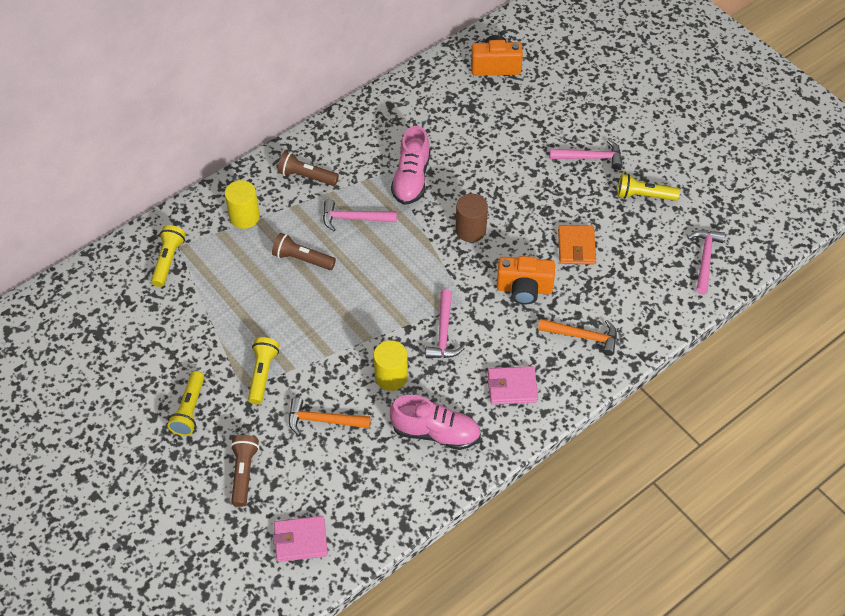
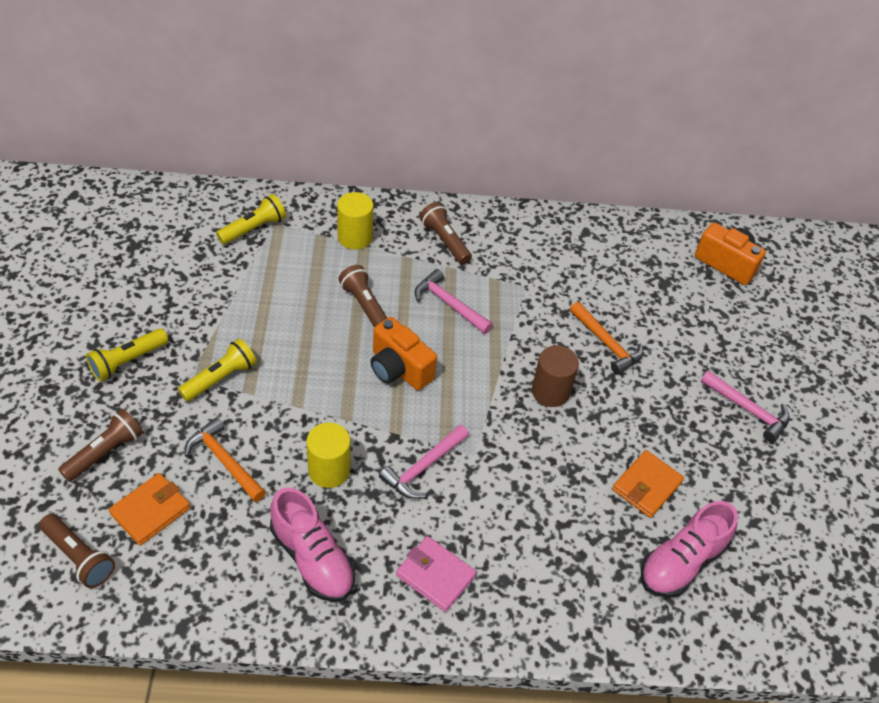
camera: 35 degrees right, 5 degrees down
pink wallet [273,516,328,562] -> brown flashlight [39,514,115,588]
pink shoe [391,126,430,205] -> pink shoe moved to [641,501,738,598]
orange camera [497,256,555,304] -> orange camera moved to [370,317,437,390]
orange hammer [538,319,617,356] -> orange hammer moved to [570,302,643,375]
yellow flashlight [617,174,680,201] -> none
pink hammer [687,230,725,294] -> none
none -> orange wallet [109,473,190,546]

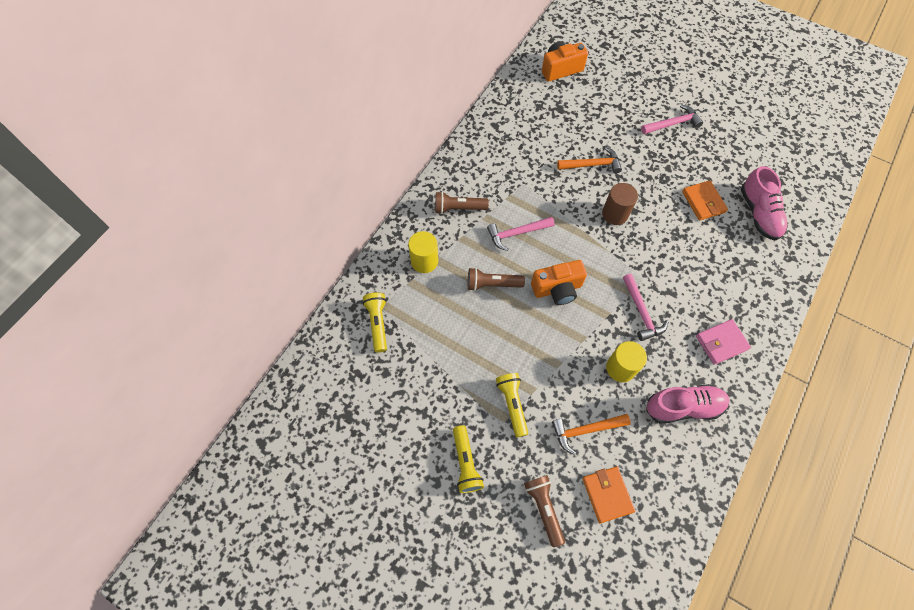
camera: 55 degrees left, 15 degrees up
brown flashlight [39,514,115,588] -> none

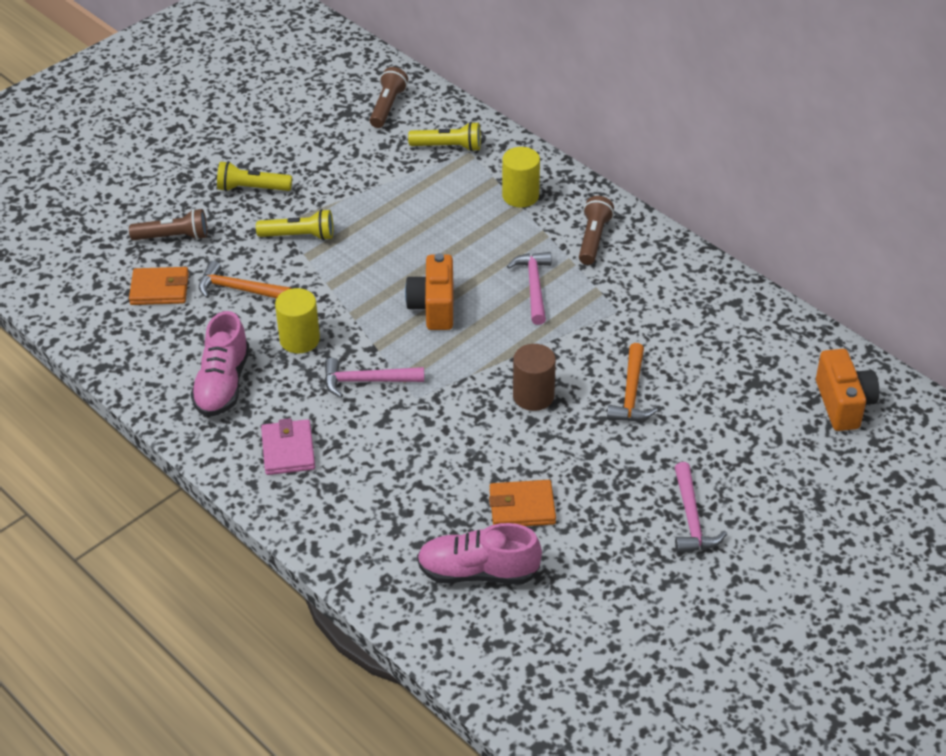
camera: 105 degrees right, 20 degrees down
brown flashlight [468,268,525,291] -> brown flashlight moved to [370,67,408,128]
orange hammer [552,414,631,455] -> orange hammer turned 75 degrees counterclockwise [199,261,292,299]

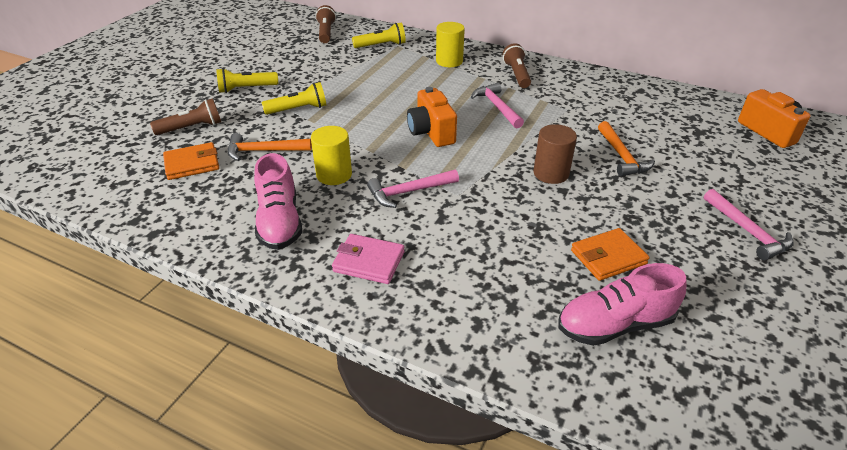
camera: 20 degrees left, 5 degrees down
pink wallet [261,418,315,475] -> pink wallet turned 45 degrees counterclockwise [332,234,405,284]

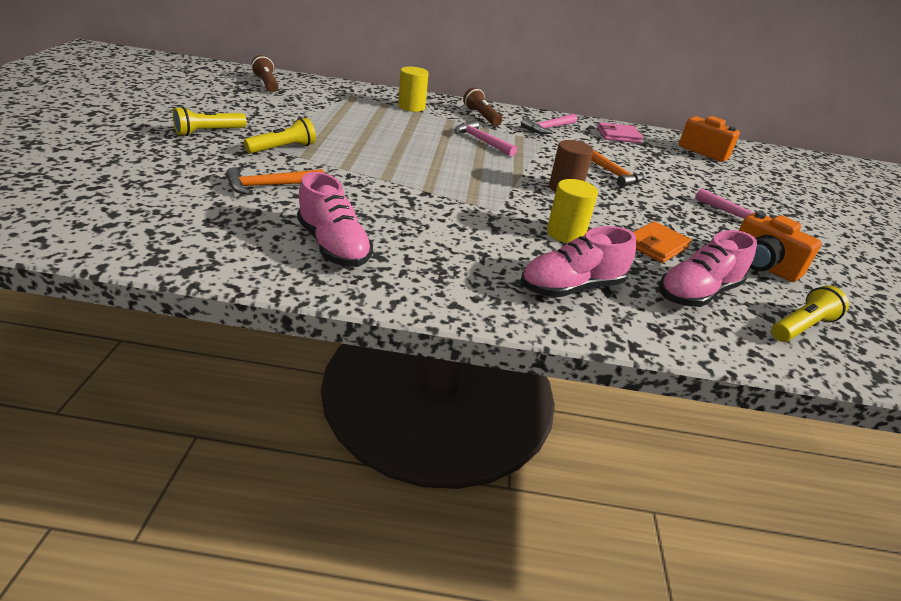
camera: 25 degrees left, 5 degrees down
brown flashlight [150,98,221,135] -> none
orange wallet [163,142,219,180] -> none
yellow cylinder [311,126,352,185] -> yellow cylinder moved to [547,179,598,243]
pink wallet [332,234,405,284] -> pink wallet moved to [597,122,643,143]
yellow flashlight [352,23,406,48] -> yellow flashlight moved to [771,285,849,342]
pink hammer [367,170,459,208] -> pink hammer moved to [521,114,577,134]
orange camera [407,87,457,147] -> orange camera moved to [739,211,822,282]
none -> pink shoe [521,226,636,298]

